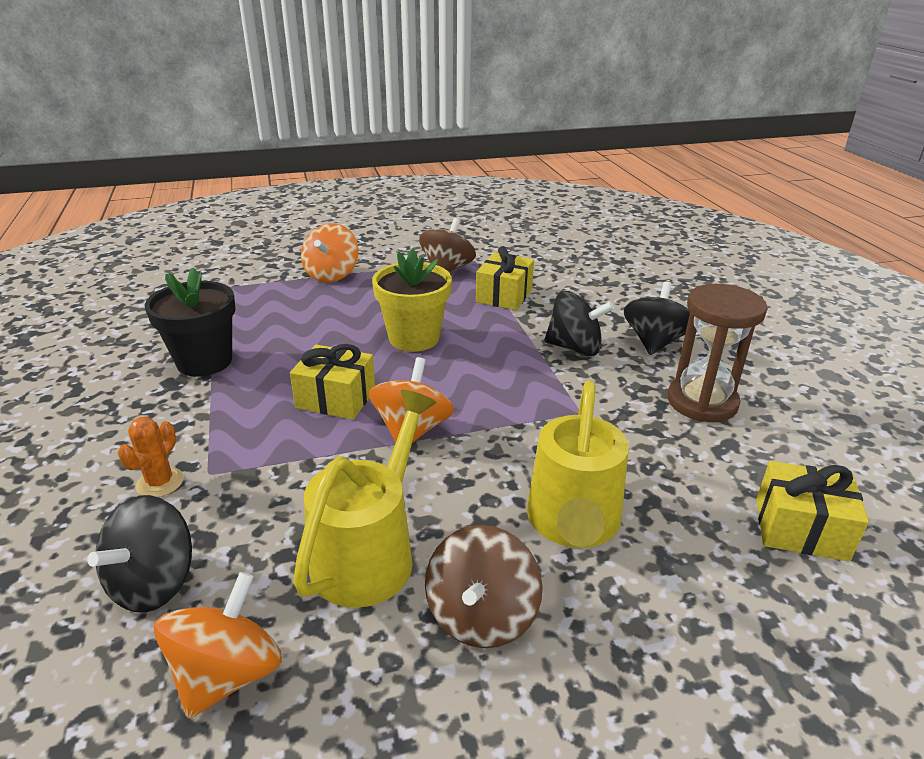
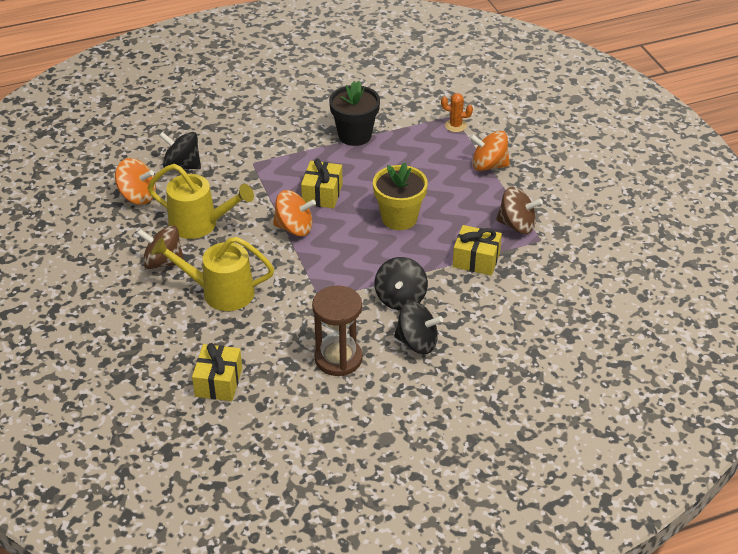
camera: 85 degrees right, 10 degrees up
orange cactus [118,417,184,497] -> orange cactus moved to [441,93,473,132]

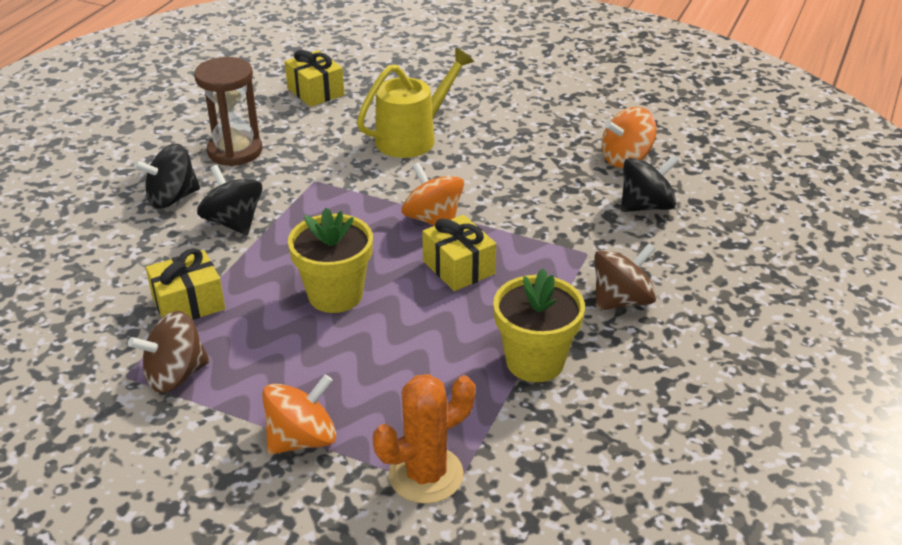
camera: 135 degrees right, 5 degrees down
brown spinning top [136,225,184,269] -> brown spinning top moved to [594,243,656,311]
yellow watering can [147,164,254,239] -> none
orange spinning top [273,190,316,236] -> orange spinning top turned 90 degrees clockwise [401,162,464,226]
black flower pot [329,81,380,146] -> yellow flower pot [493,269,585,382]
orange cactus [441,93,473,132] -> orange cactus [373,374,475,504], size x1.72

